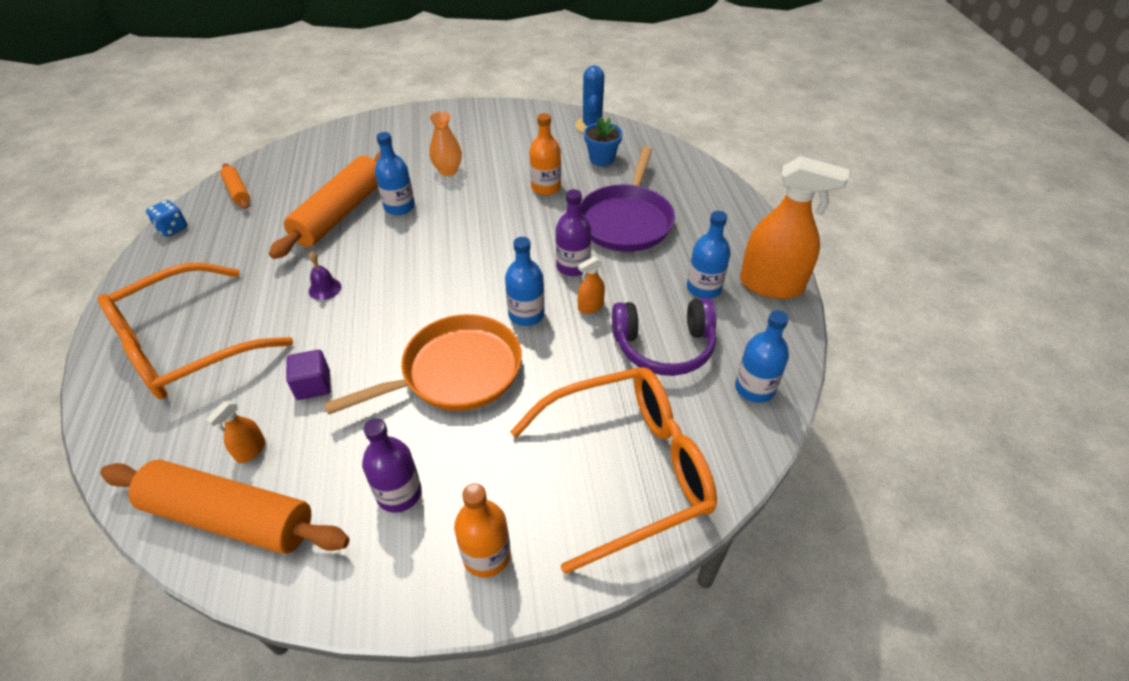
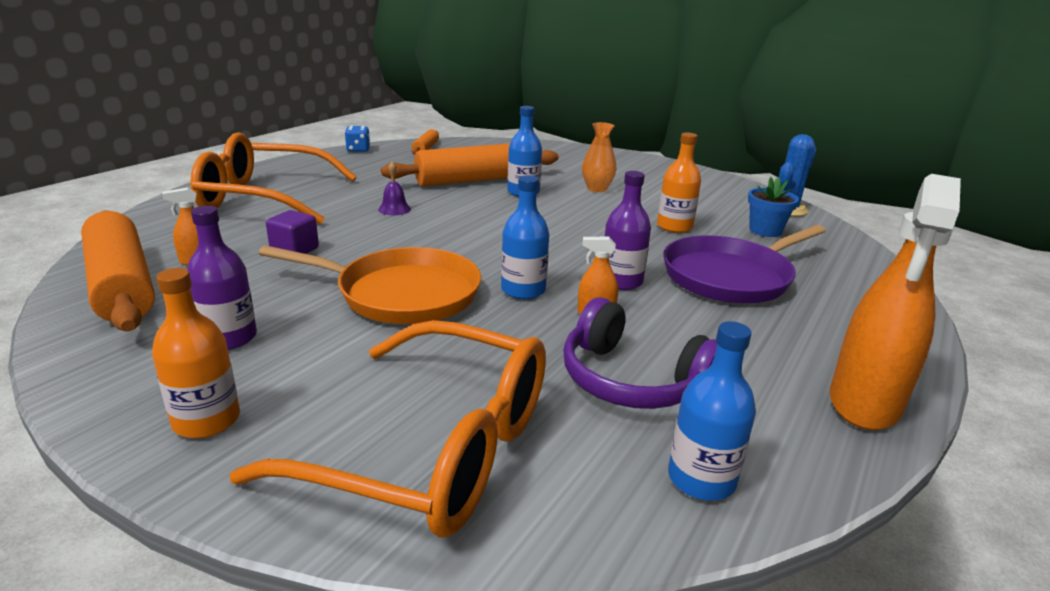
camera: 40 degrees right, 20 degrees down
blue bottle [687,211,730,299] -> none
orange spray bottle [740,156,849,299] -> orange spray bottle turned 60 degrees clockwise [830,174,961,430]

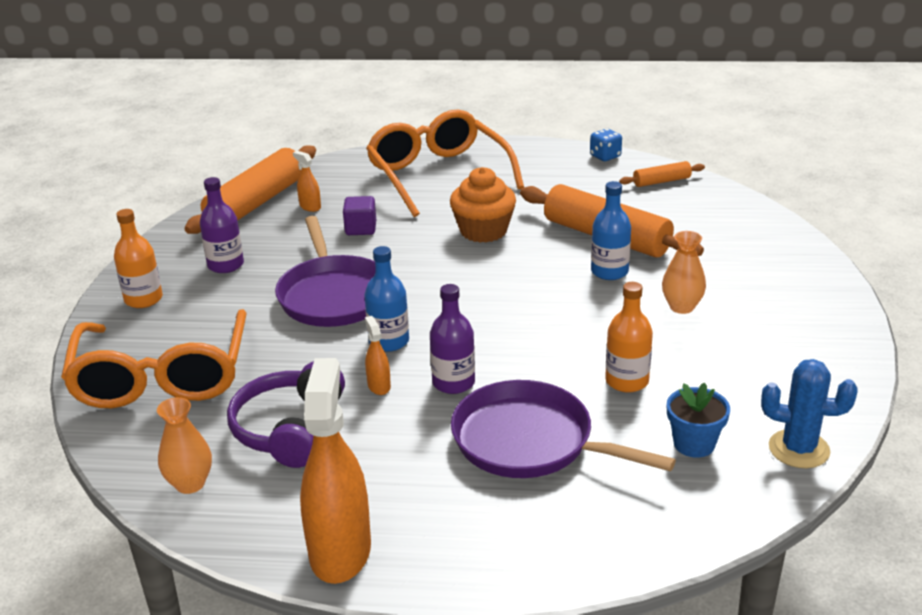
camera: 65 degrees right, 5 degrees up
orange pan [259,245,481,324] -> purple pan [275,216,376,327]
purple bell [378,162,411,215] -> orange cupcake [450,167,516,243]
blue bottle [668,321,756,501] -> orange vase [157,397,212,494]
orange spray bottle [830,174,961,430] -> orange spray bottle turned 90 degrees clockwise [300,358,371,584]

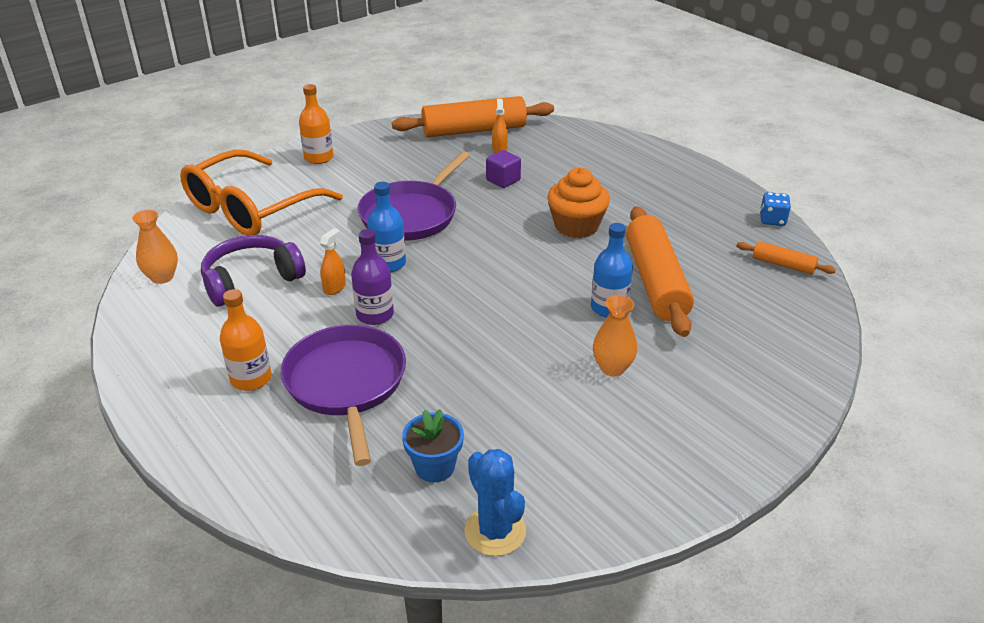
camera: 45 degrees right, 5 degrees up
purple bottle [200,177,244,273] -> none
orange spray bottle [300,358,371,584] -> none
orange glasses [366,110,524,217] -> none
orange bottle [605,282,653,393] -> orange bottle moved to [220,289,272,391]

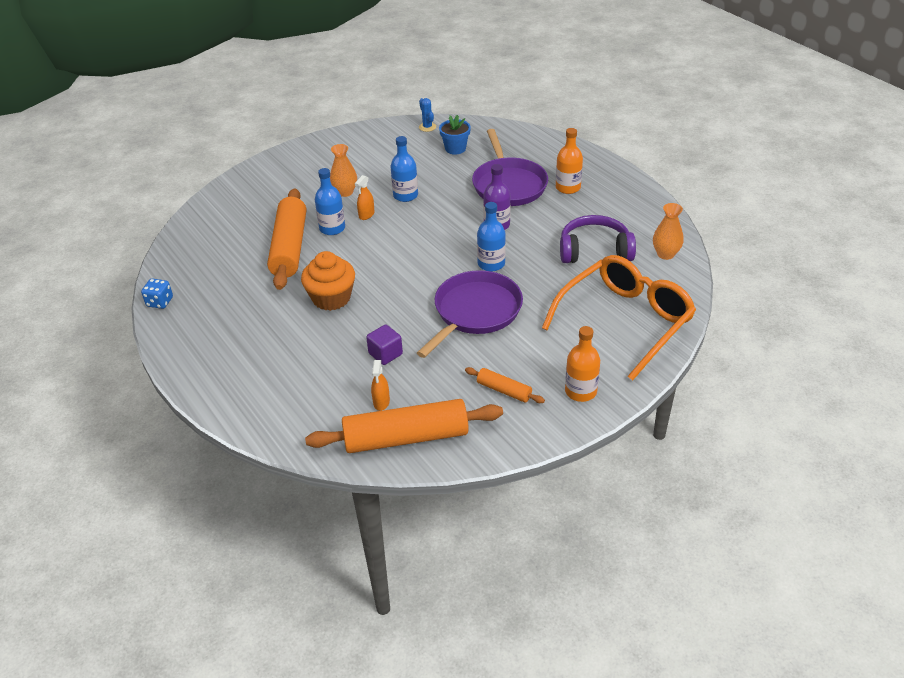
camera: 175 degrees left, 5 degrees up
purple headphones [201,235,306,307] -> purple headphones turned 150 degrees counterclockwise [560,215,636,263]
orange spray bottle [320,228,346,295] -> orange spray bottle moved to [355,175,374,220]
blue cactus [464,449,526,556] -> blue cactus [419,98,436,132], size x0.61
orange rolling pin [736,241,836,274] -> orange rolling pin moved to [465,367,545,403]
none -> blue bottle [390,136,418,202]

